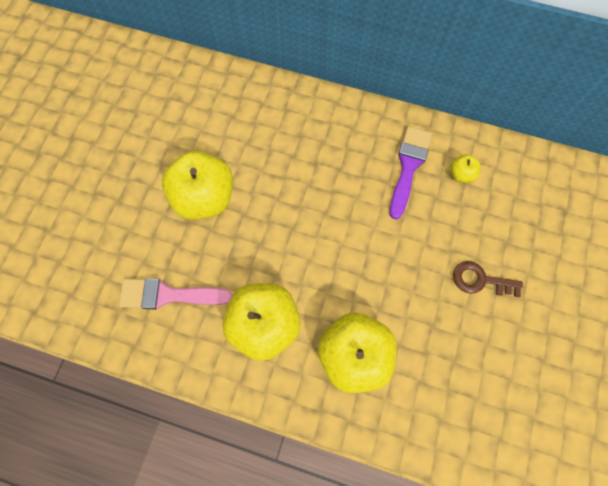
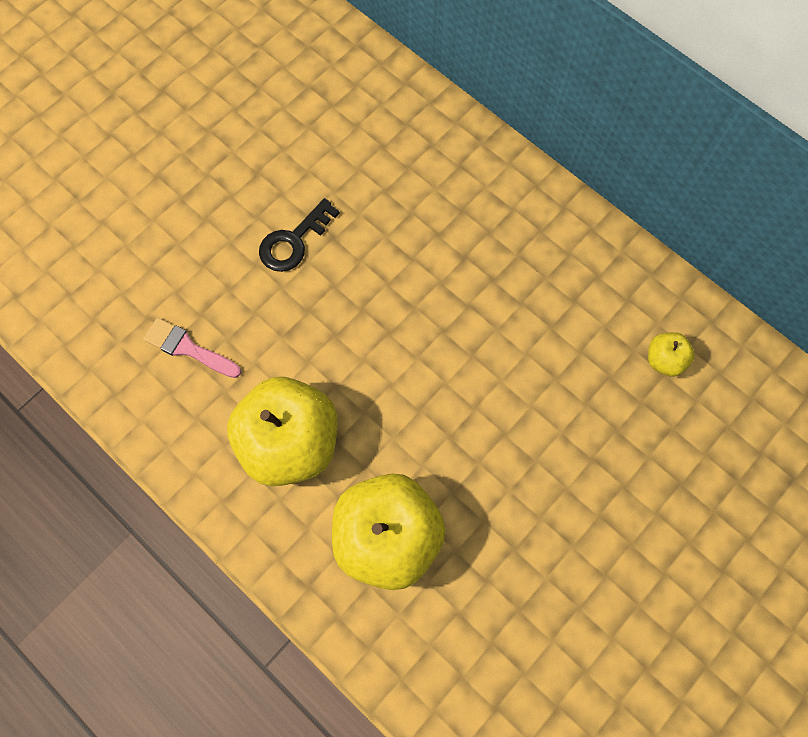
camera: 25 degrees right, 0 degrees up
pink brush [119,278,233,309] -> pink brush [143,318,241,378], size x0.66
yellow apple [162,151,233,220] -> black key [259,198,340,272]
purple brush [389,126,432,219] -> none
brown key [453,261,523,297] -> none

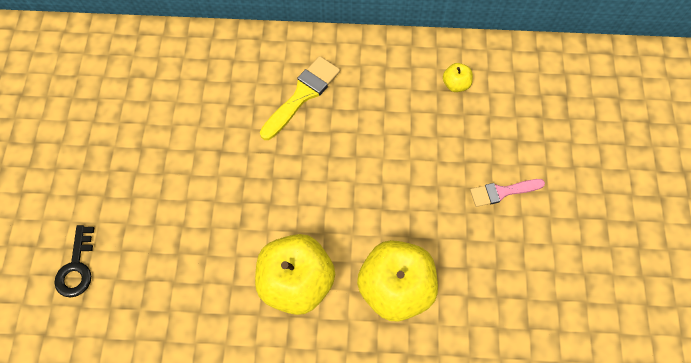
camera: 40 degrees left, 5 degrees down
pink brush [143,318,241,378] -> pink brush moved to [470,179,545,207]
black key [259,198,340,272] -> black key moved to [54,225,94,298]
none -> yellow brush [260,56,340,140]

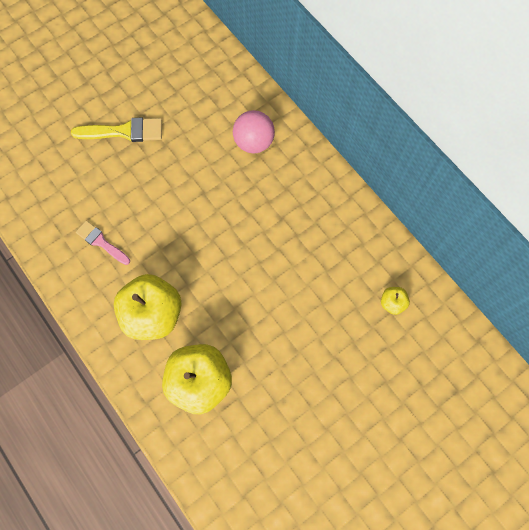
camera: 50 degrees right, 5 degrees up
black key [54,225,94,298] -> none
yellow brush [260,56,340,140] -> yellow brush moved to [71,118,162,142]
pink brush [470,179,545,207] -> pink brush moved to [76,221,130,265]
none -> pink ball [233,110,275,153]

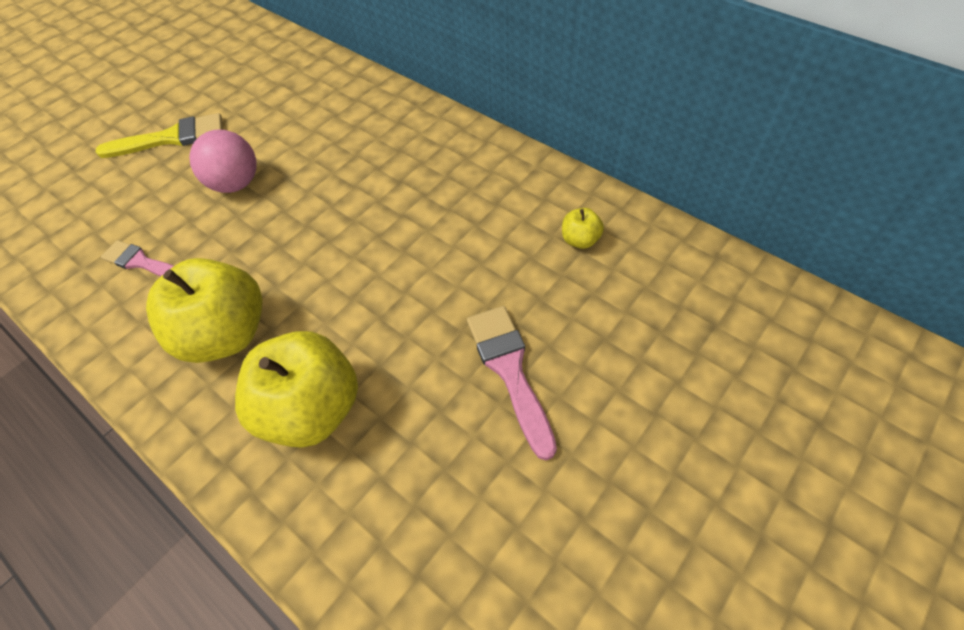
camera: 10 degrees left, 15 degrees down
pink ball [233,110,275,153] -> pink ball moved to [189,130,256,193]
none -> pink brush [467,306,557,460]

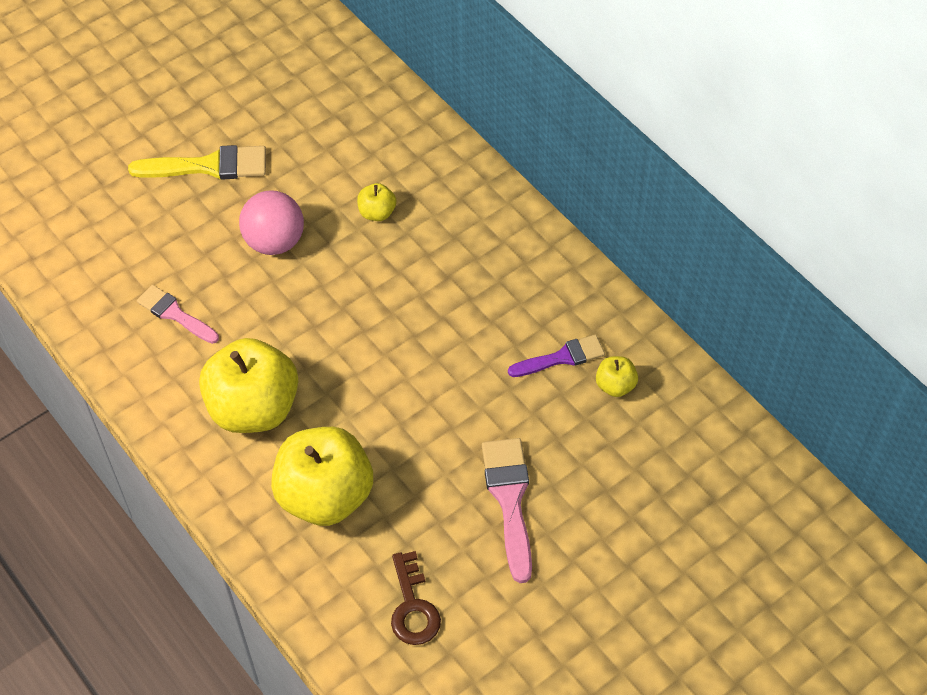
camera: 10 degrees right, 0 degrees up
none -> yellow apple [357,183,396,221]
none -> brown key [391,551,441,645]
none -> purple brush [508,335,605,377]

